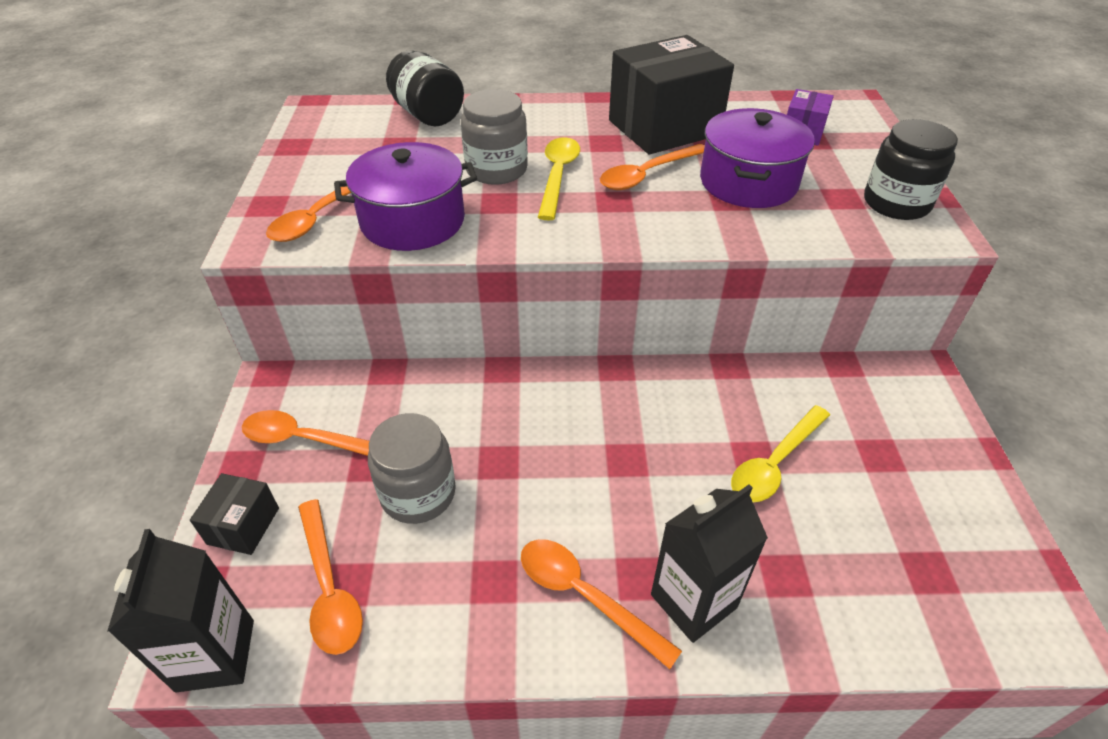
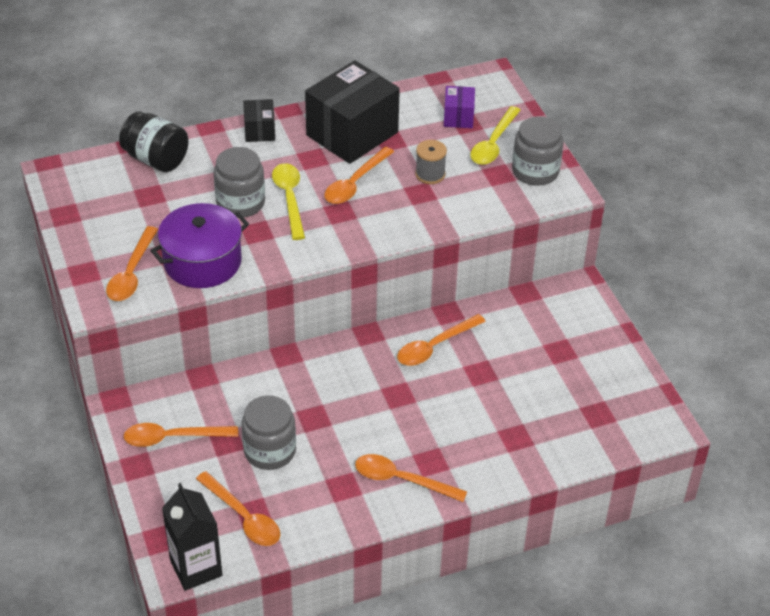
camera: 20 degrees left, 0 degrees up
black box [190,473,279,555] -> black box moved to [243,99,275,142]
black carton [651,484,768,643] -> none
purple pot [700,108,815,208] -> grey spool [415,140,447,184]
yellow spoon [731,405,830,503] -> yellow spoon moved to [470,106,521,165]
black jar [864,119,958,220] -> grey jar [512,116,564,186]
none -> orange spoon [397,314,486,366]

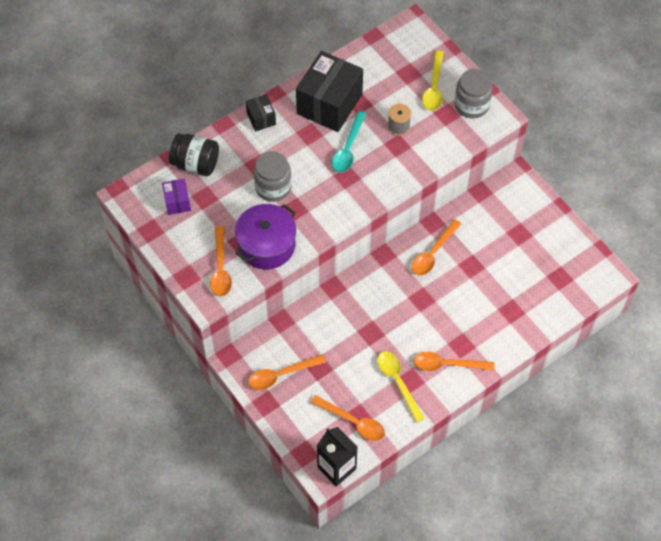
camera: 15 degrees left, 15 degrees up
grey jar [242,395,296,470] -> none
yellow spoon [272,163,305,240] -> yellow spoon moved to [377,351,424,422]
orange spoon [325,147,394,204] -> turquoise spoon [332,111,366,173]
purple box [444,86,475,128] -> purple box moved to [162,178,191,215]

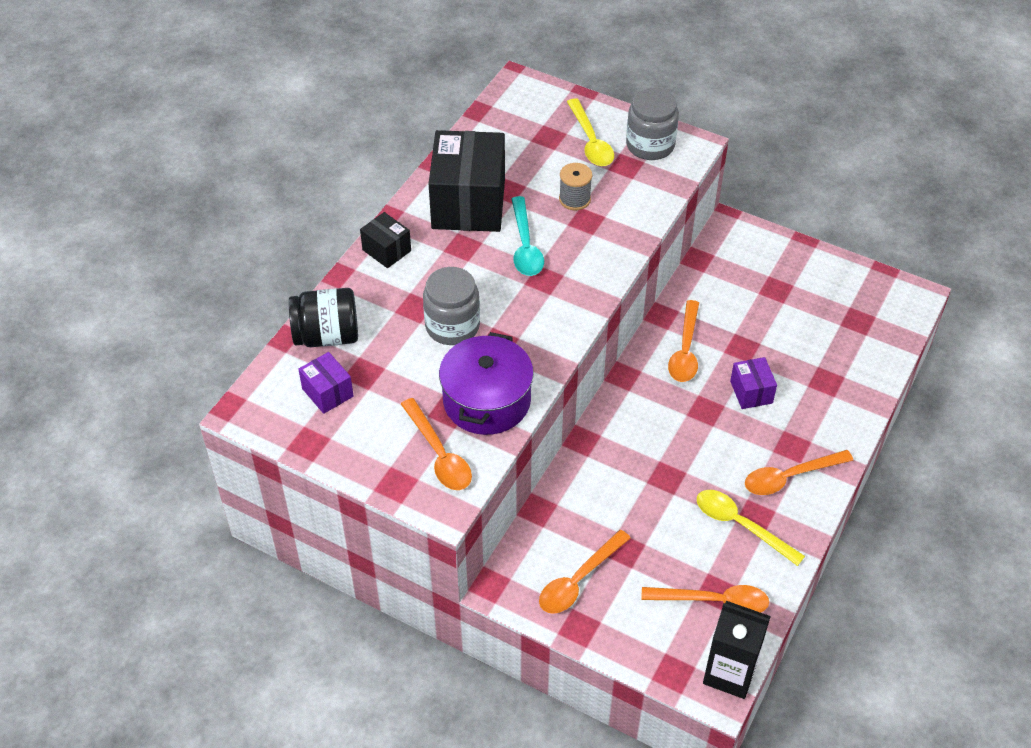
camera: 25 degrees left, 10 degrees down
none -> purple box [730,357,777,409]

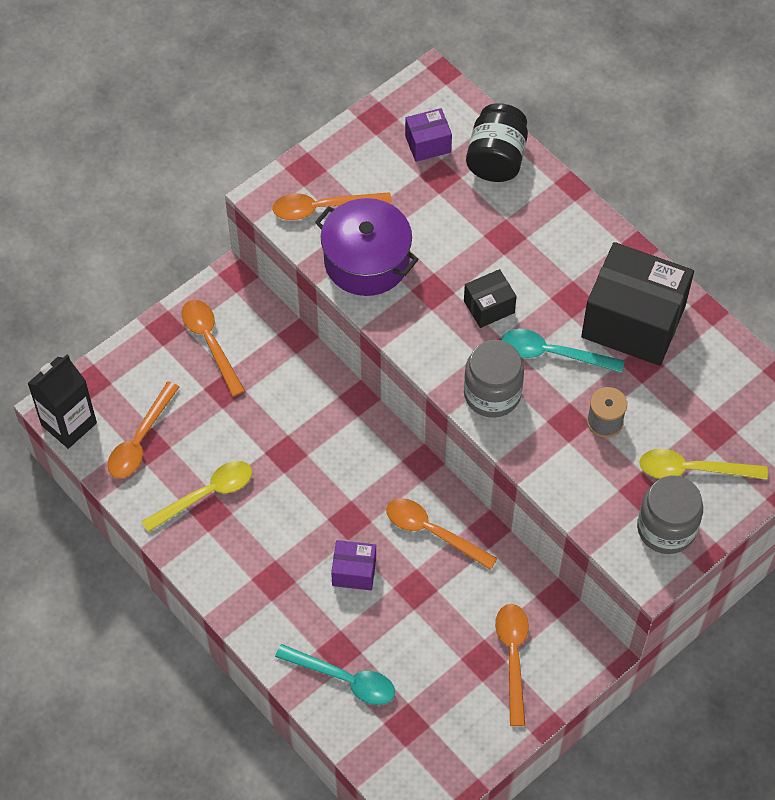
camera: 110 degrees right, 10 degrees up
black box [360,212,411,268] -> black box moved to [464,269,517,328]
grey jar [423,267,480,345] -> grey jar moved to [464,340,524,418]
orange spoon [745,450,853,495] -> orange spoon moved to [495,604,529,726]
none -> turquoise spoon [275,644,395,705]

